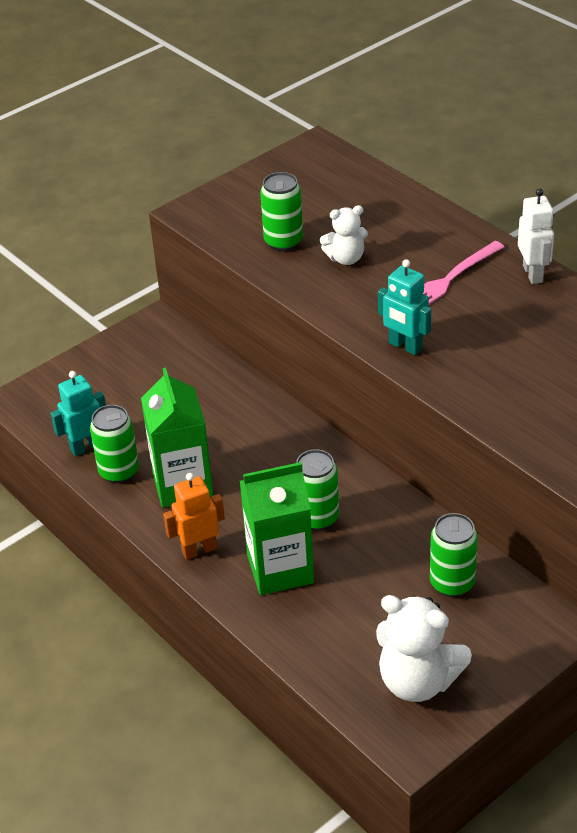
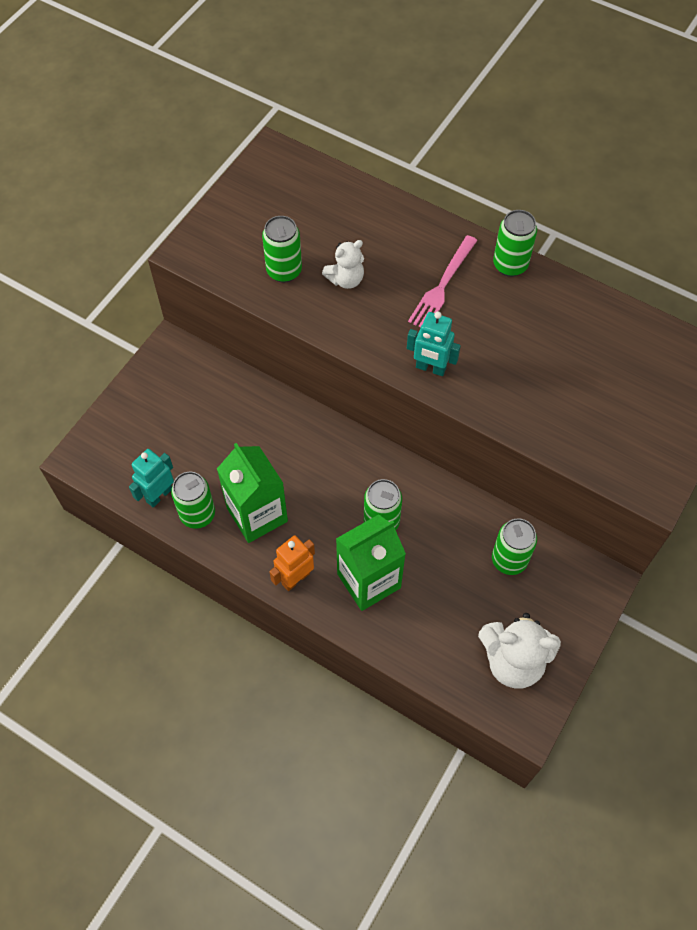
camera: 20 degrees left, 20 degrees up
white robot [518,188,554,284] -> green can [493,210,537,277]

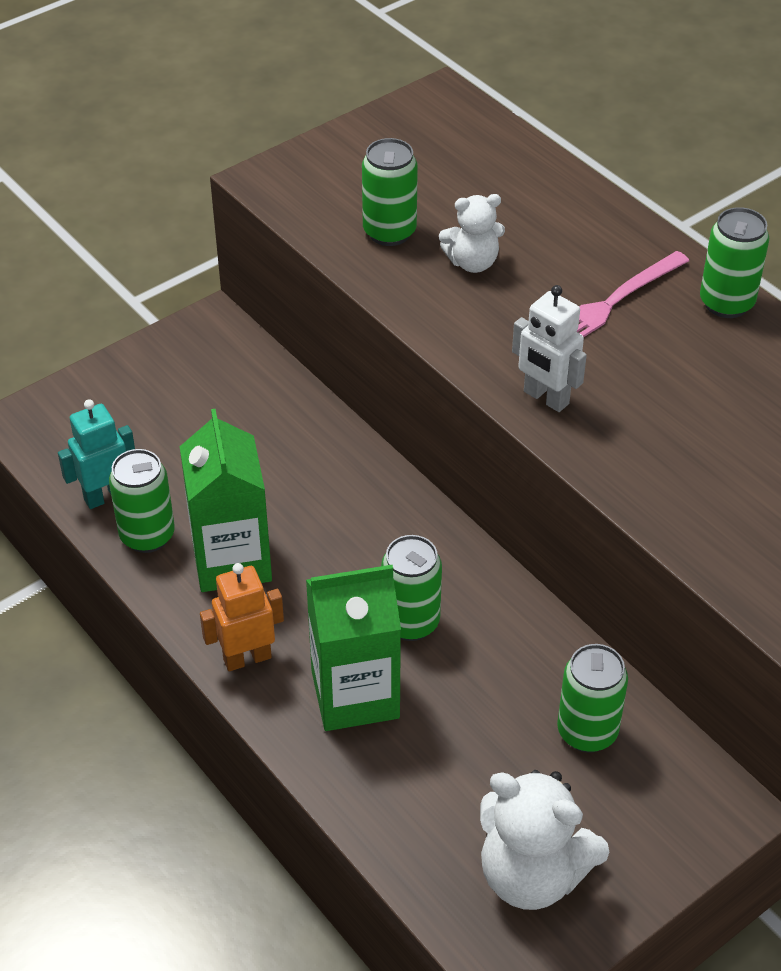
camera: 20 degrees right, 15 degrees down
turquoise robot [407,312,461,376] -> white robot [512,285,587,412]

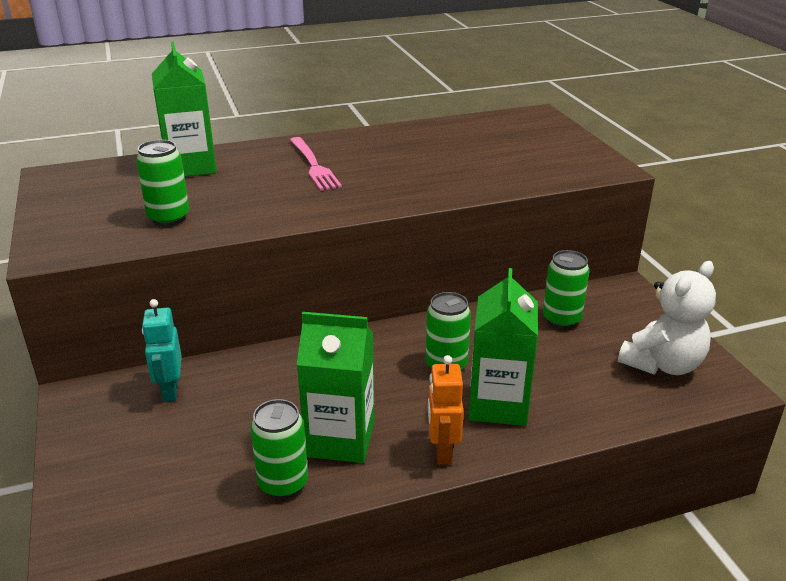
camera: 70 degrees left, 15 degrees down
turquoise robot [58,399,135,509] -> turquoise robot moved to [142,299,182,402]
white teddy bear [439,194,505,273] -> none
white robot [512,285,587,412] -> none
green can [700,207,769,318] -> none
none -> green carton [152,42,217,177]

